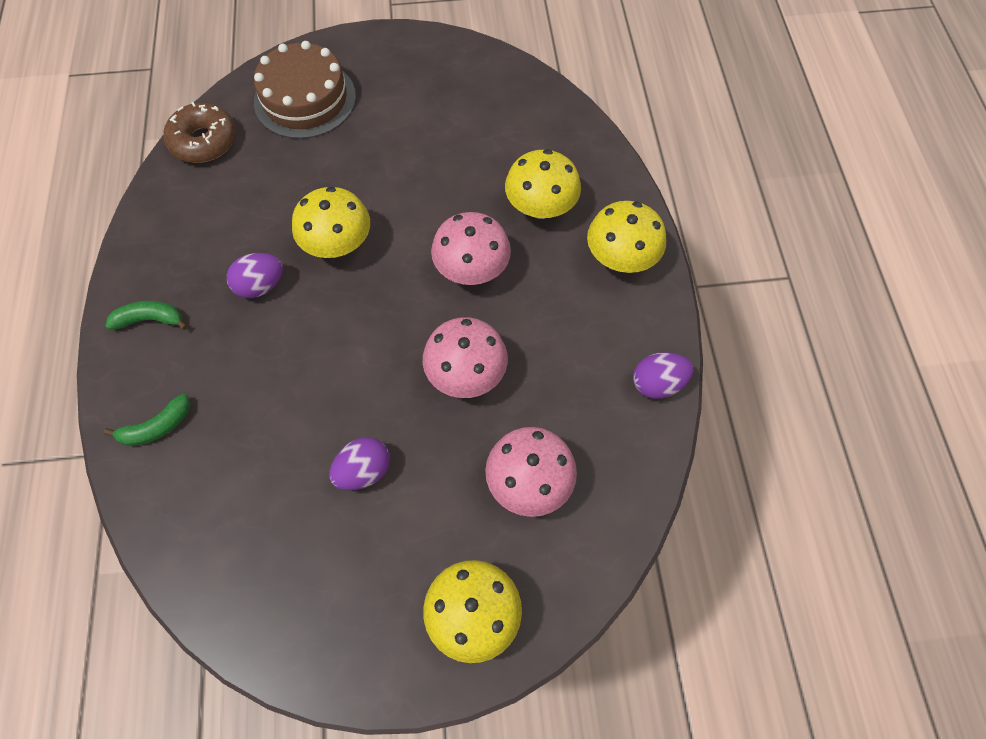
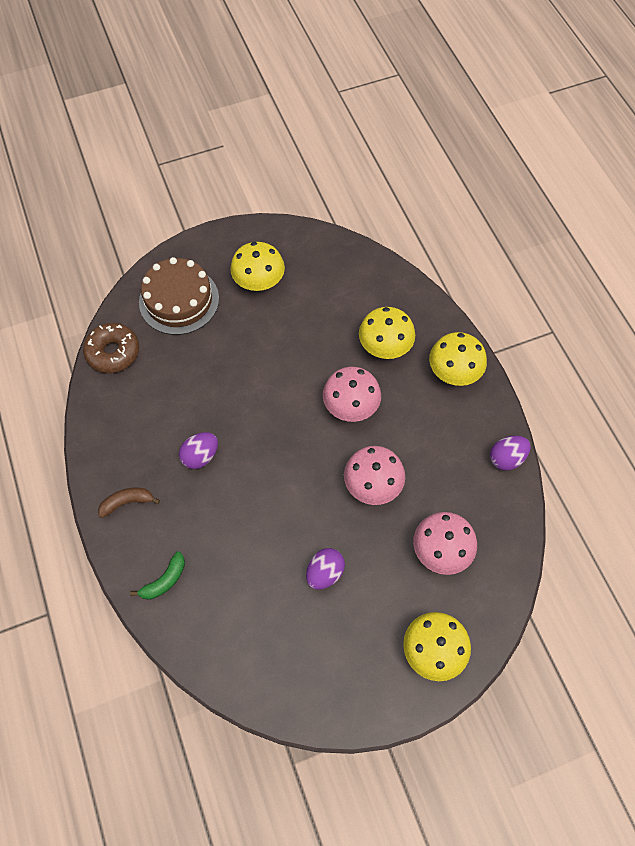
camera: 15 degrees left, 0 degrees up
green banana [106,301,187,330] -> brown banana [98,488,160,518]
yellow mushroom [292,187,370,258] -> yellow mushroom moved to [230,242,285,291]

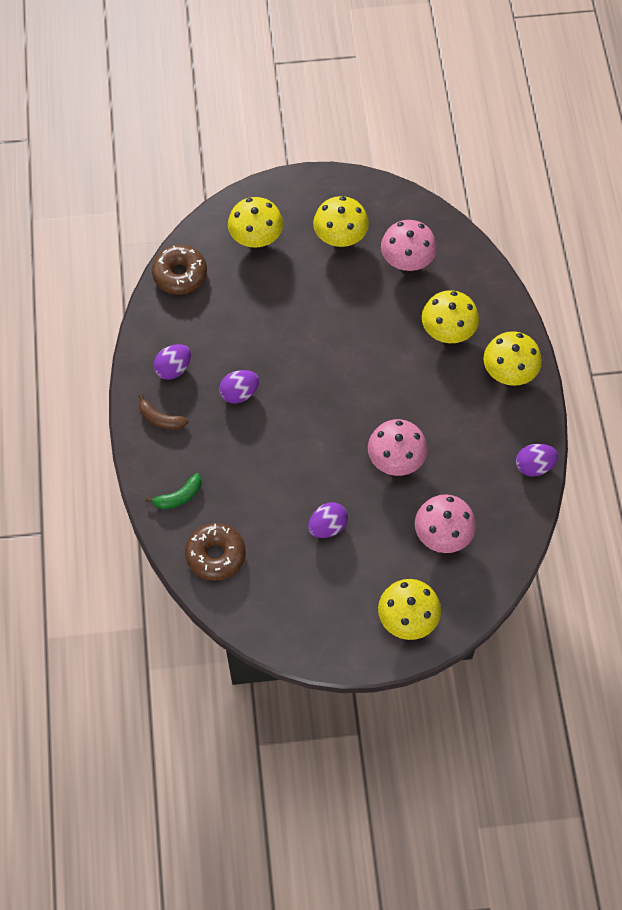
camera: 15 degrees right, 0 degrees up
brown banana [98,488,160,518] -> brown banana turned 150 degrees counterclockwise [138,394,189,430]
brown cake [139,257,219,335] -> yellow mushroom [228,197,283,247]
pink mushroom [323,367,381,422] -> pink mushroom moved to [381,220,437,271]
none -> purple egg [153,344,191,380]
none -> brown donut [185,523,246,581]

